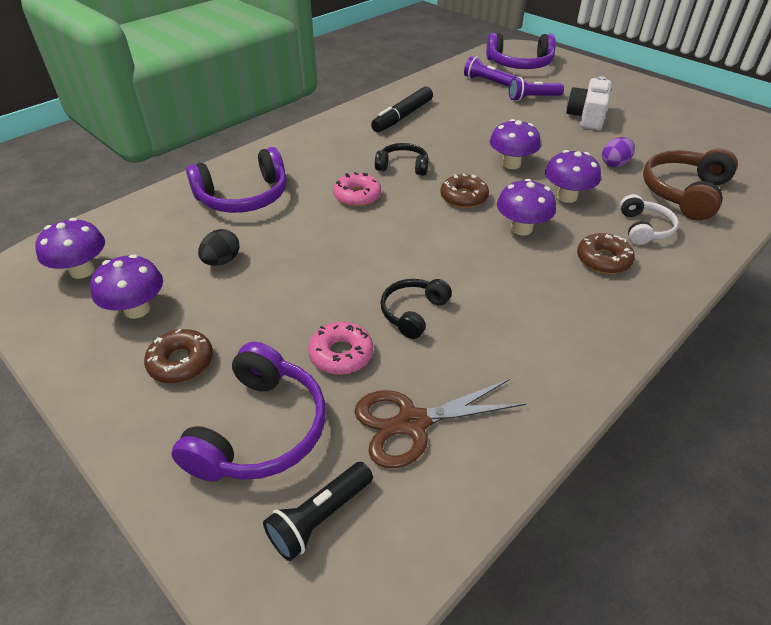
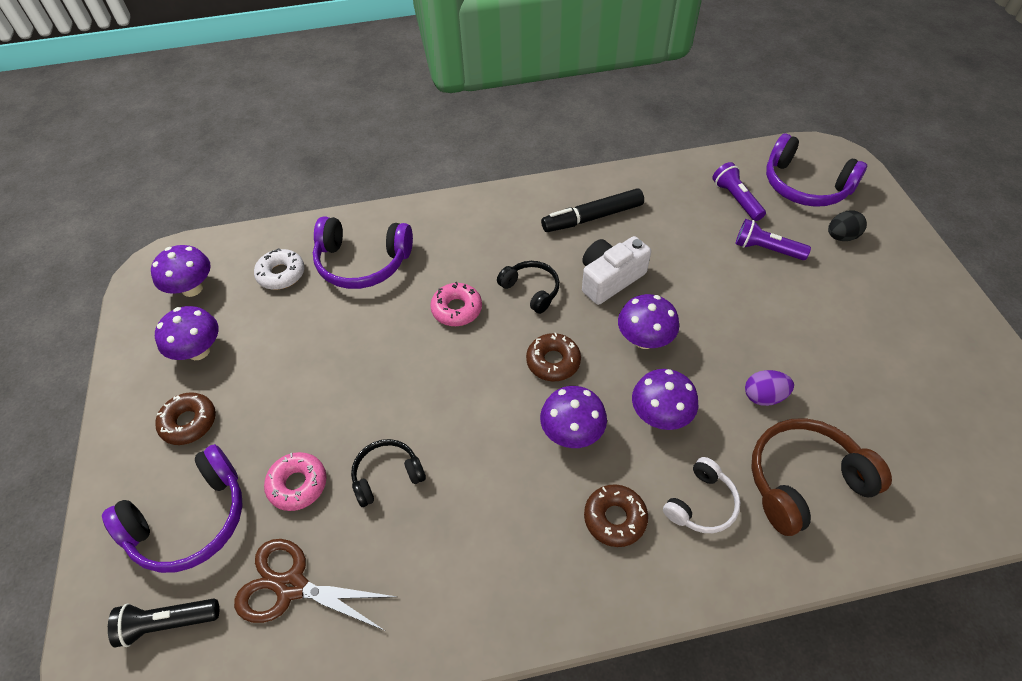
camera: 35 degrees right, 10 degrees up
black egg [198,229,239,266] -> black egg moved to [828,210,867,241]
white camera [566,76,611,130] -> white camera moved to [582,236,651,305]
none -> white donut [254,248,304,290]

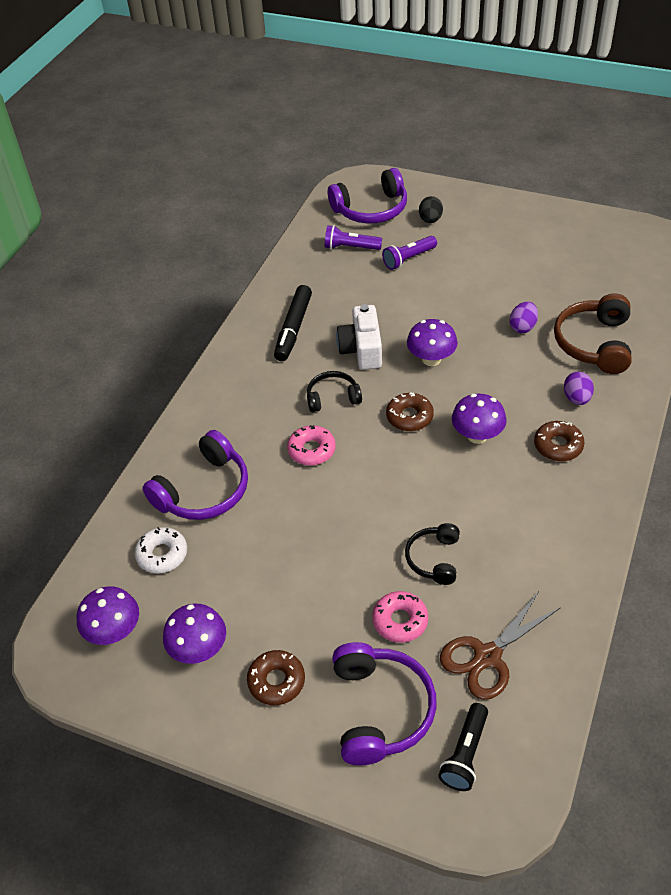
camera: 55 degrees left, 5 degrees down
purple mushroom [632,369,698,430] -> none
white headphones [663,457,740,533] -> purple egg [564,372,594,405]

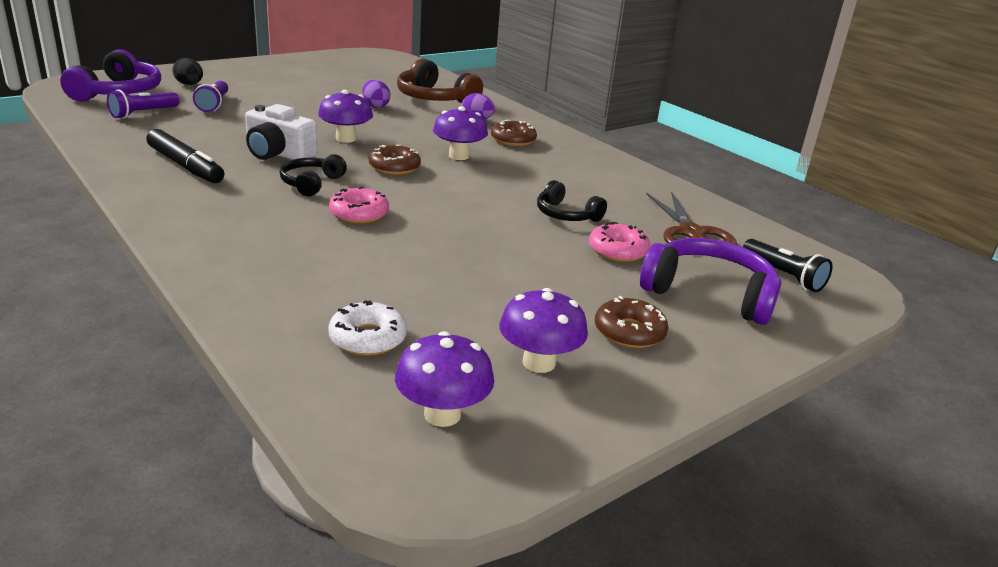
camera: 65 degrees left, 20 degrees down
purple headphones [142,430,248,520] -> none

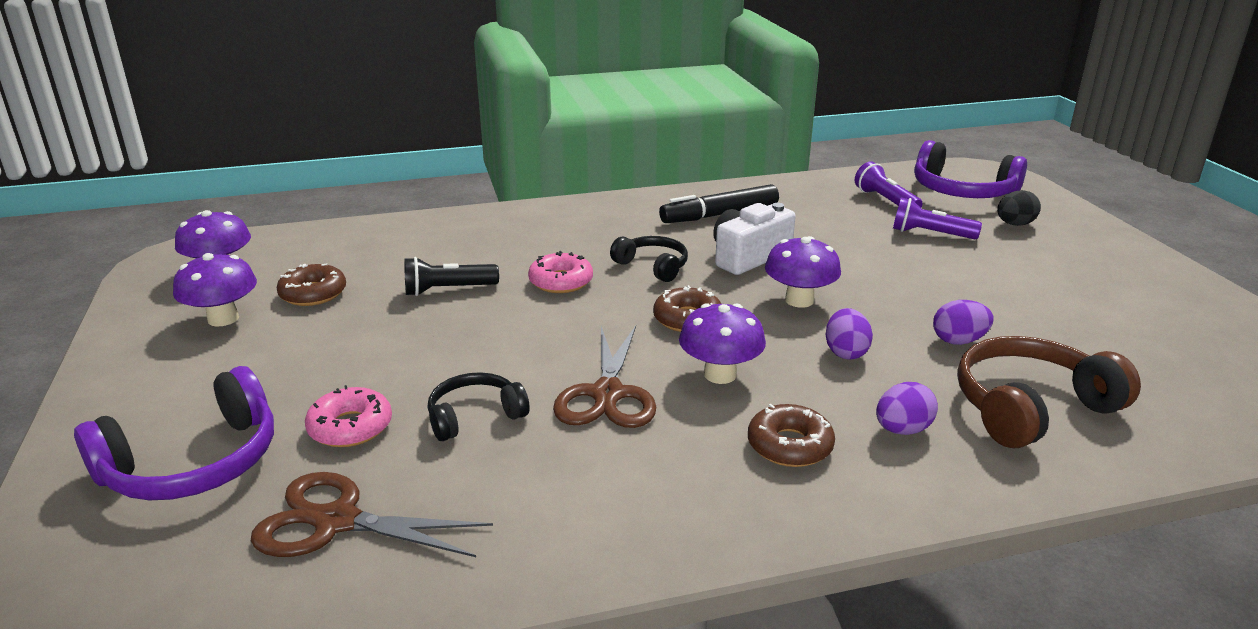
camera: 115 degrees right, 0 degrees up
white donut [328,300,407,356] -> none
brown donut [595,296,668,348] -> brown donut moved to [277,264,346,306]
black flashlight [743,239,832,292] -> black flashlight moved to [404,257,499,296]
none -> brown scissors [553,325,656,428]
none -> purple egg [826,308,873,360]

